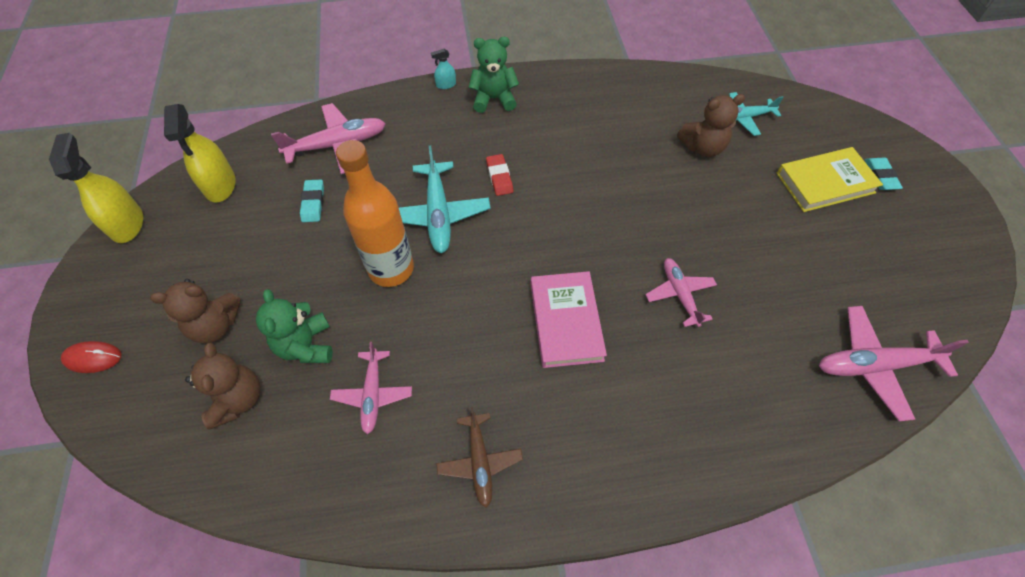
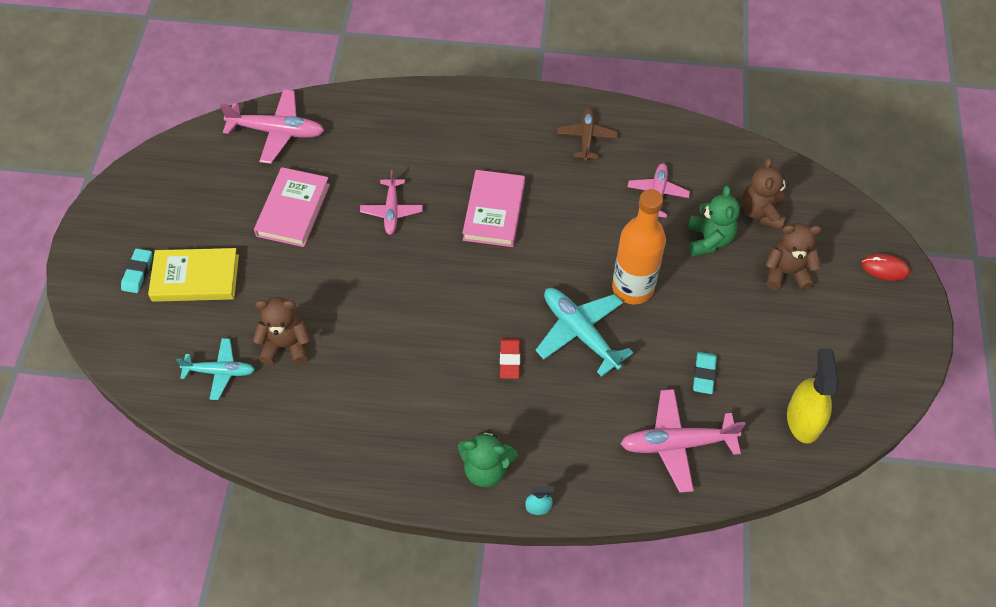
camera: 165 degrees left, 0 degrees up
yellow spray bottle [49,133,143,243] -> none
turquoise plane [399,146,491,253] -> turquoise plane turned 45 degrees counterclockwise [535,288,633,377]
none -> pink book [254,167,330,247]

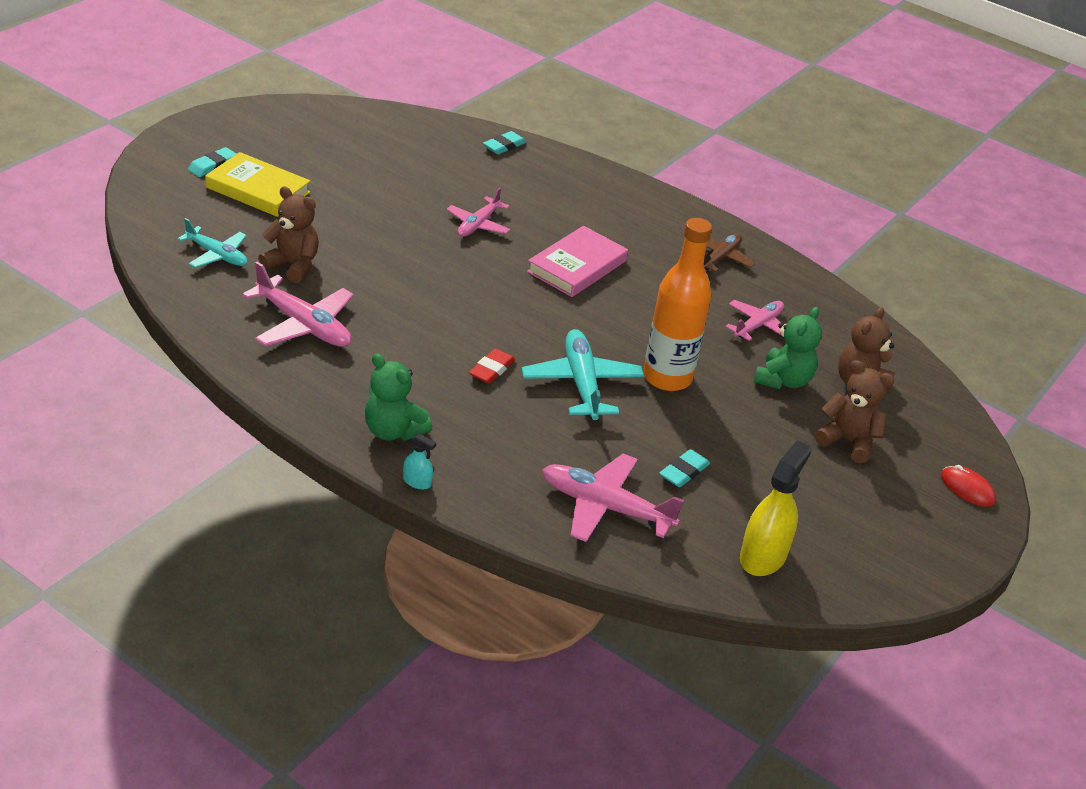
camera: 25 degrees right, 20 degrees down
pink plane [220,89,324,164] -> pink plane moved to [242,262,354,347]
pink book [254,167,330,247] -> none
none -> turquoise eraser [483,131,526,155]

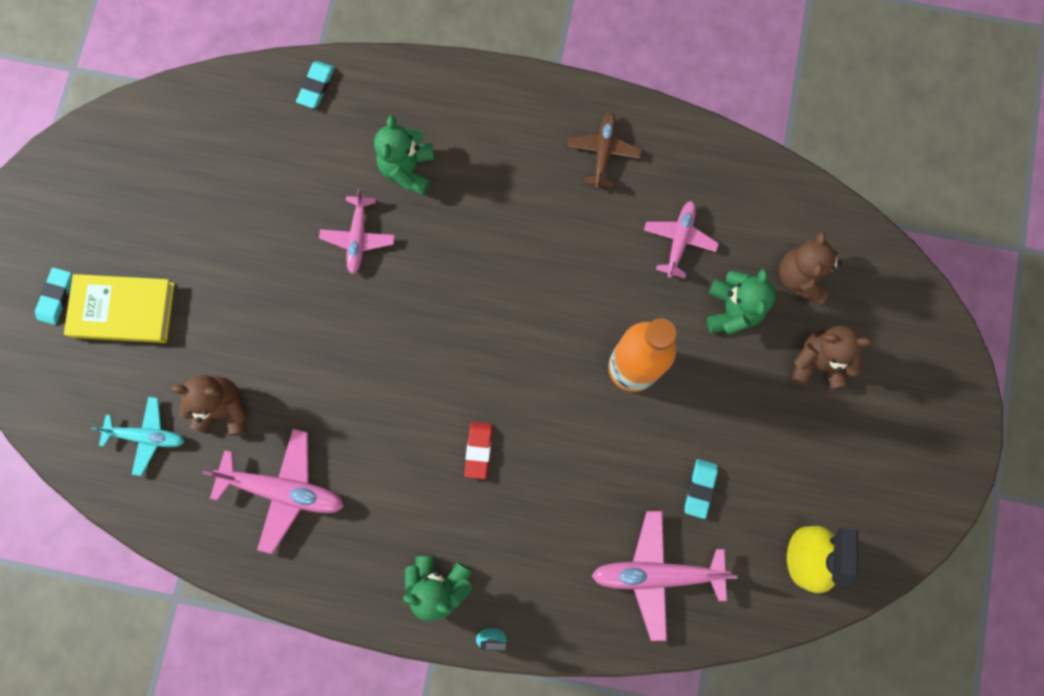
camera: 20 degrees left, 40 degrees up
turquoise plane [522,329,644,420] -> none
pink book [527,226,628,297] -> none
red mouse [941,465,996,507] -> none
none -> green teddy bear [374,115,434,195]

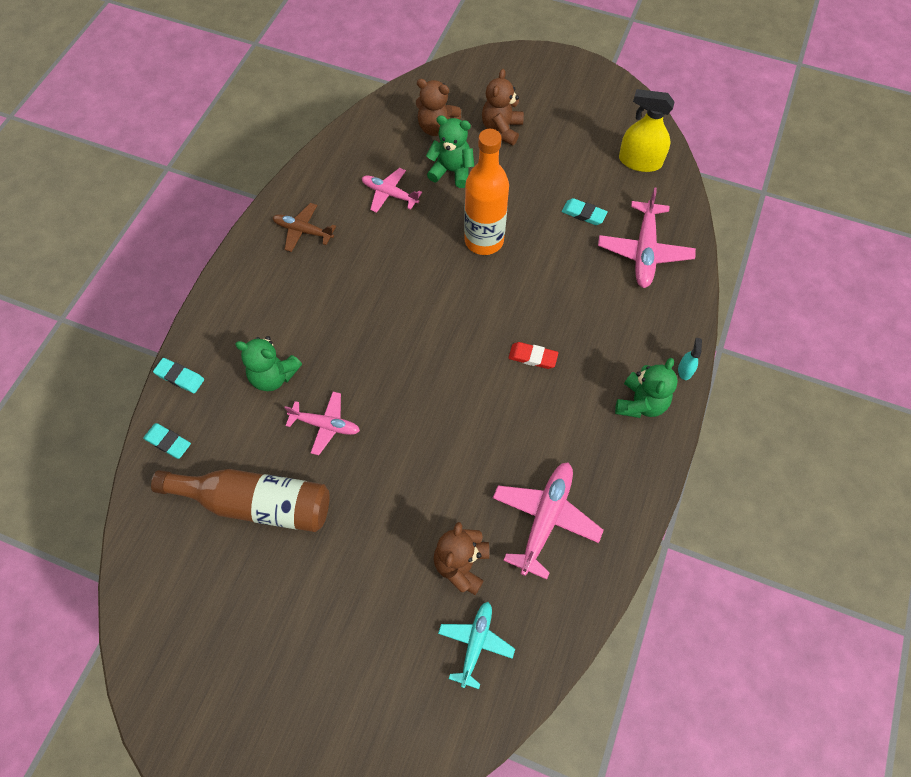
camera: 80 degrees left, 15 degrees down
turquoise eraser [35,267,72,325] -> turquoise eraser moved to [153,358,204,393]
yellow book [64,274,175,343] -> none
none -> brown bottle [151,469,330,532]

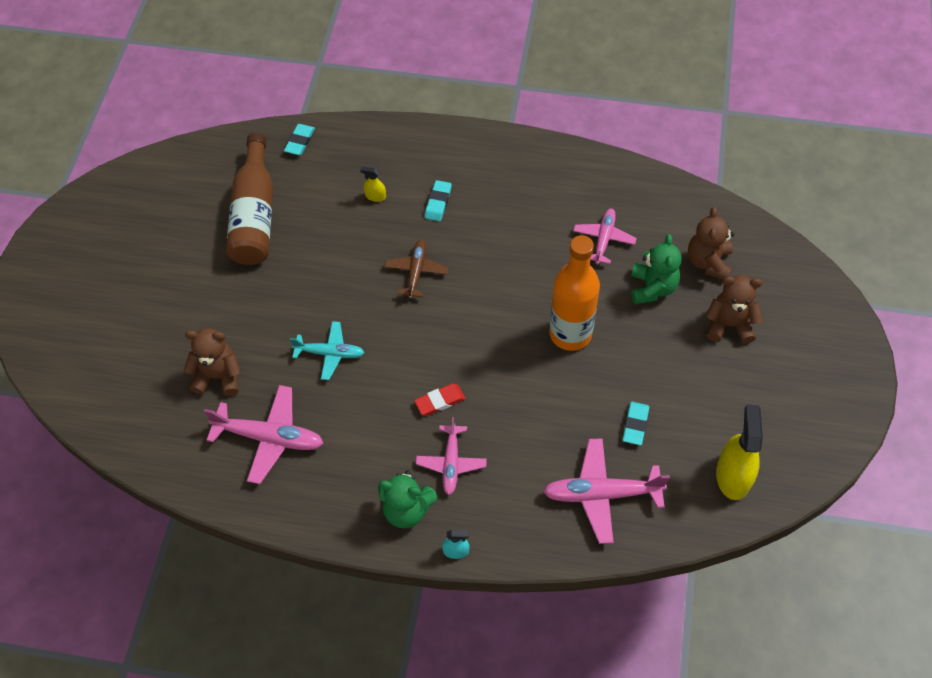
camera: 80 degrees right, 5 degrees down
turquoise eraser [153,358,204,393] -> turquoise eraser moved to [425,180,452,221]
green teddy bear [235,336,302,391] -> yellow spray bottle [360,167,386,202]
brown plane [272,203,336,252] -> brown plane moved to [384,240,448,299]
pink plane [284,392,360,455] -> pink plane moved to [416,417,487,495]
turquoise plane [438,602,515,689] -> turquoise plane moved to [290,321,365,380]
red eraser [508,342,558,369] -> red eraser turned 60 degrees clockwise [414,384,466,416]

